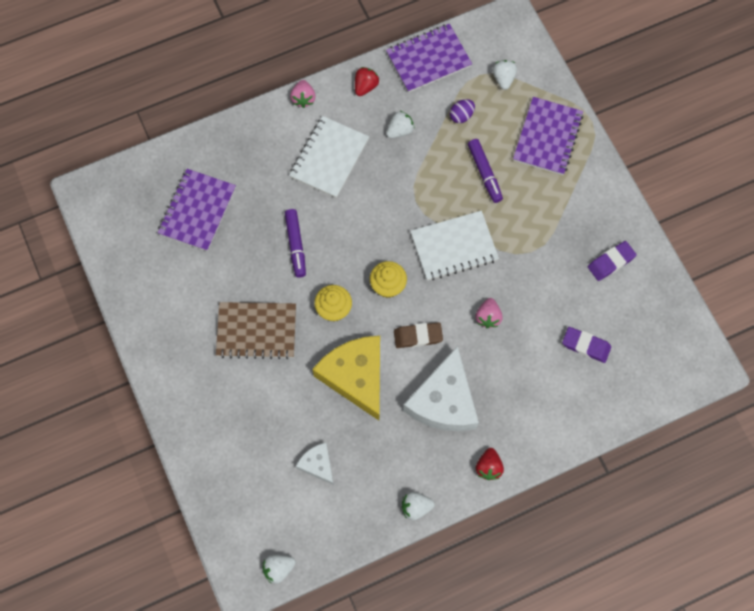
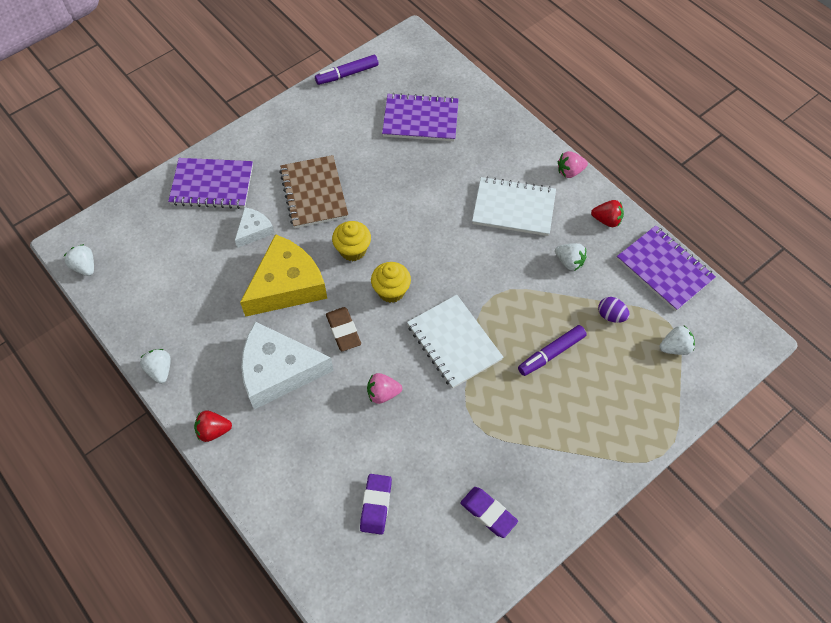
camera: 75 degrees right, 10 degrees down
purple marker [285,209,306,278] -> purple marker moved to [315,55,379,85]
white cheese [296,443,334,485] -> white cheese moved to [235,207,275,248]
purple notebook [513,97,583,175] -> purple notebook moved to [168,158,253,209]

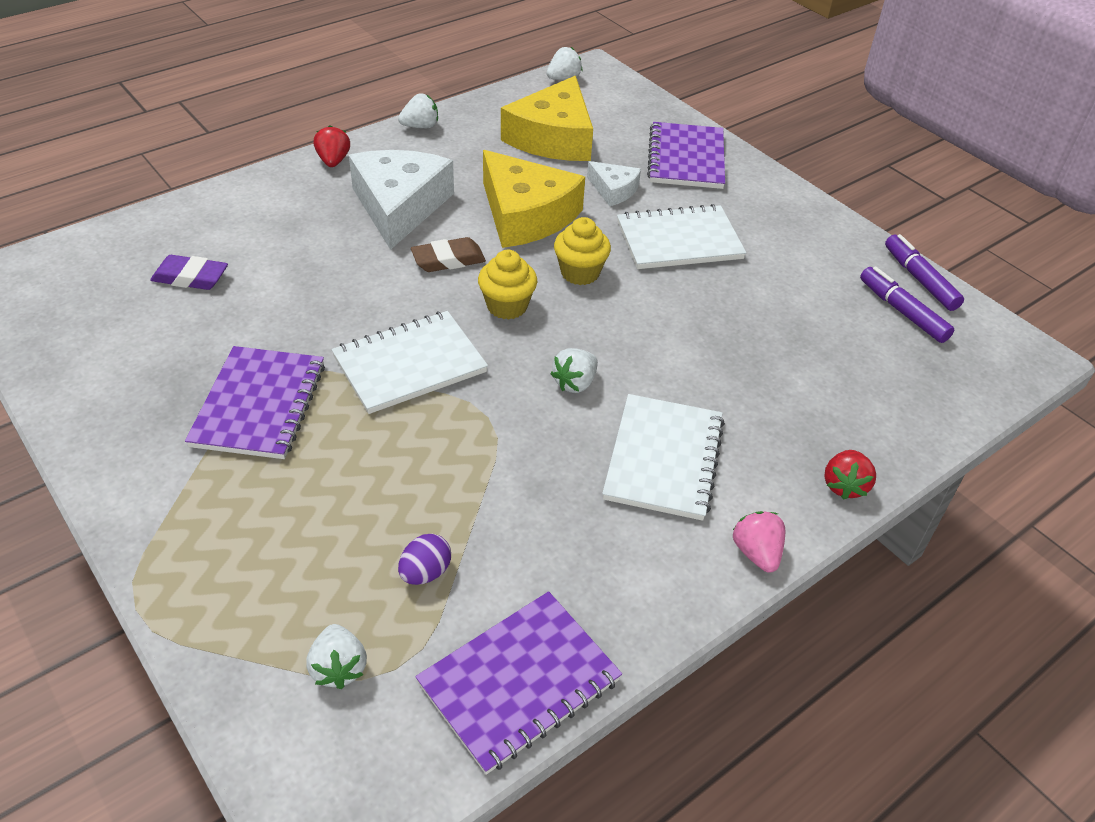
camera: 90 degrees right, 15 degrees down
brown notebook [279,155,348,228] -> white notebook [617,204,746,269]
pink strawberry [367,373,402,404] -> none
purple notebook [382,93,459,141] -> purple notebook moved to [185,346,325,459]
purple eraser [460,487,518,538] -> none
purple marker [518,325,587,376] -> purple marker moved to [860,267,954,343]
white strawberry [555,243,587,271] -> white strawberry moved to [551,348,598,393]
red strawberry [591,200,624,227] -> red strawberry moved to [824,450,876,500]
none -> yellow cheese [501,76,593,161]

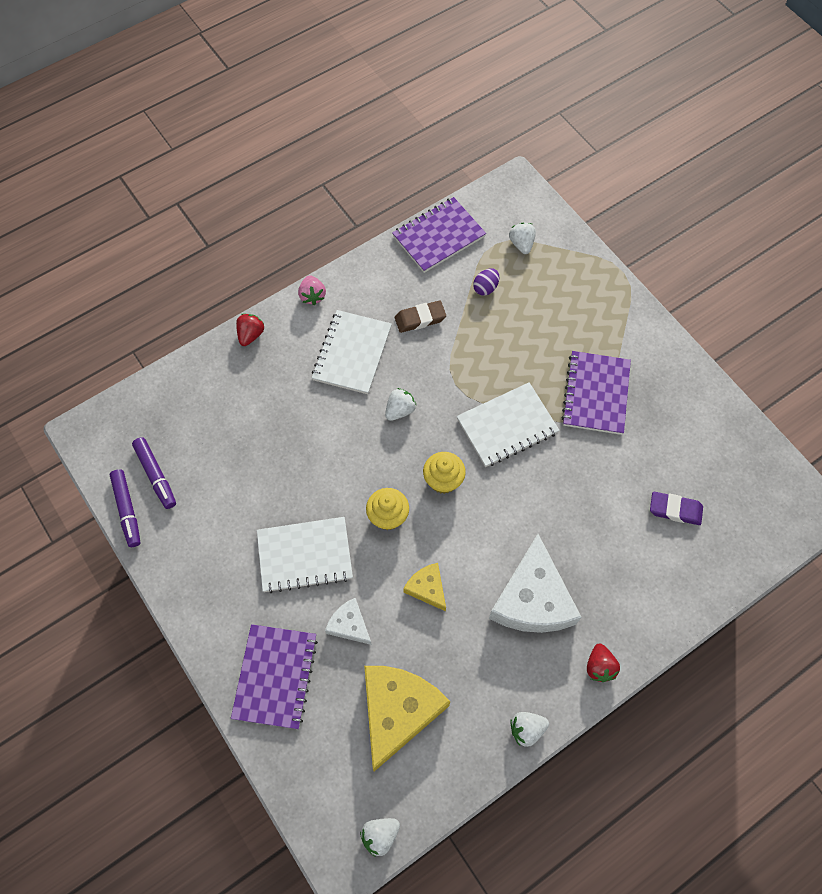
camera: 175 degrees left, 20 degrees up
brown eraser [411,237,486,272] -> brown eraser moved to [395,301,446,333]
yellow cheese [483,150,585,248] -> yellow cheese [403,563,446,611], size x0.50

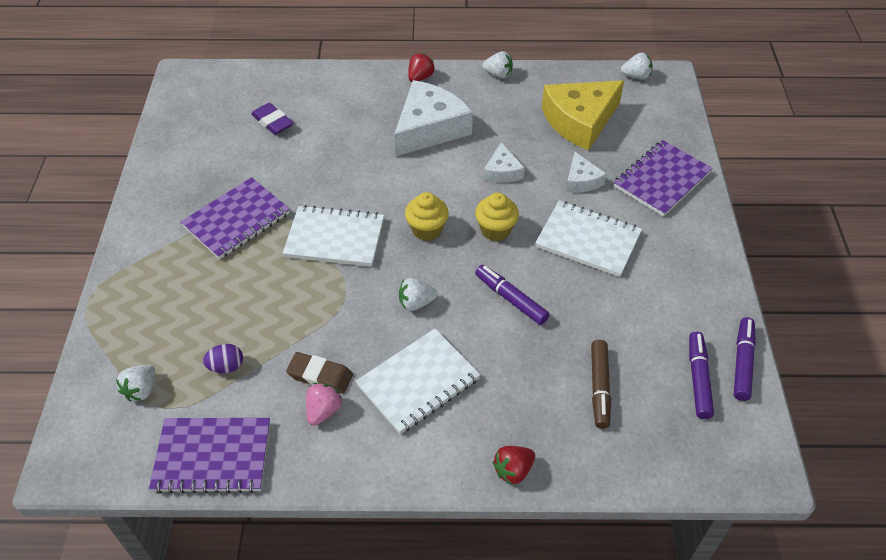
camera: 145 degrees left, 15 degrees down
pink strawberry [298,275,326,305] -> pink strawberry moved to [306,383,342,426]
yellow cheese [403,563,446,611] -> white cheese [484,142,525,183]
none -> purple marker [475,265,550,325]
none -> brown marker [591,340,611,429]

